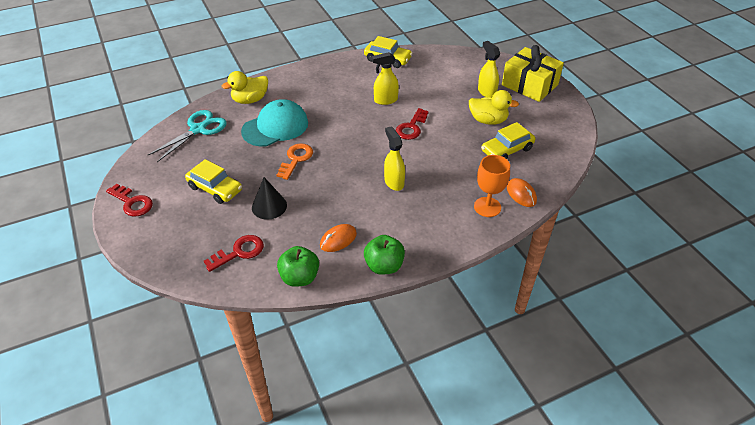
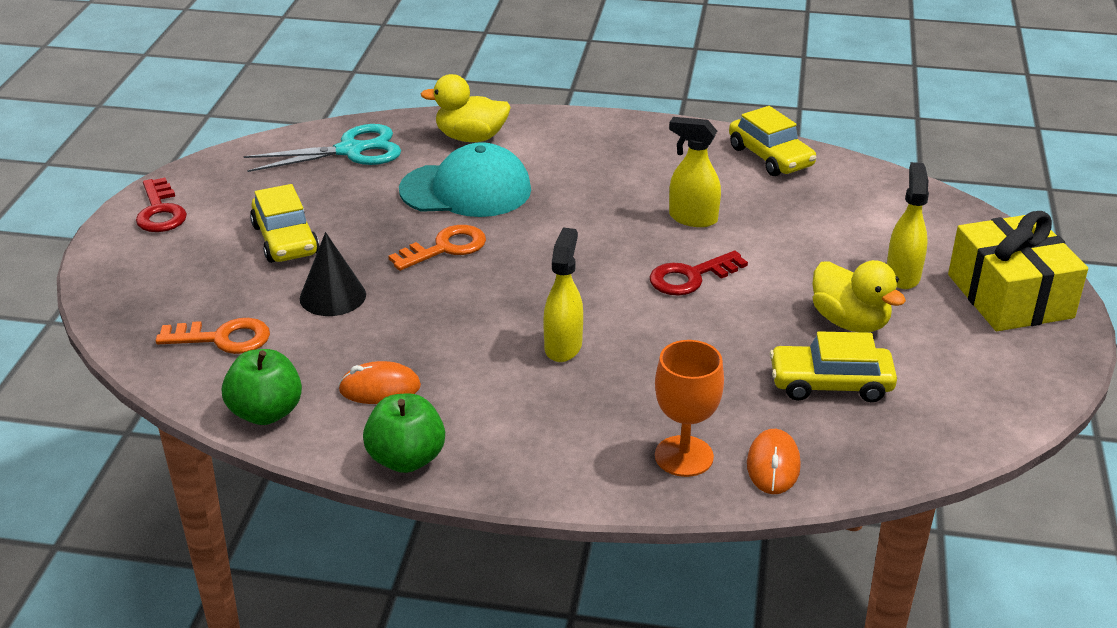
camera: 35 degrees right, 10 degrees down
red key [204,235,264,272] -> orange key [156,318,270,354]

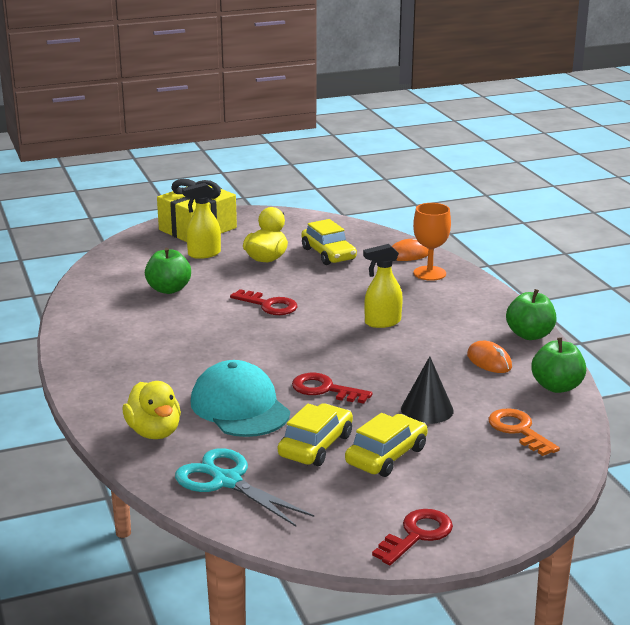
camera: 120 degrees left, 10 degrees down
orange key [388,225,486,271] -> red key [292,373,372,404]
yellow spray bottle [669,117,721,227] -> none
yellow car [729,106,816,176] -> yellow car moved to [278,404,353,466]
none -> green apple [145,248,191,294]

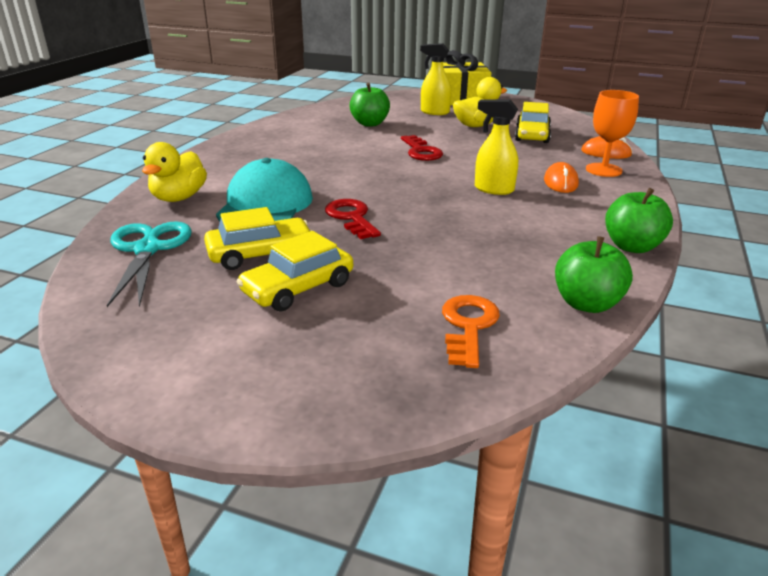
camera: 40 degrees right, 5 degrees up
yellow car [345,413,428,477] -> yellow car turned 150 degrees clockwise [236,231,353,311]
red key [372,509,453,565] -> none
black cone [401,356,454,424] -> none
orange mouse [467,341,512,373] -> orange mouse moved to [544,162,579,193]

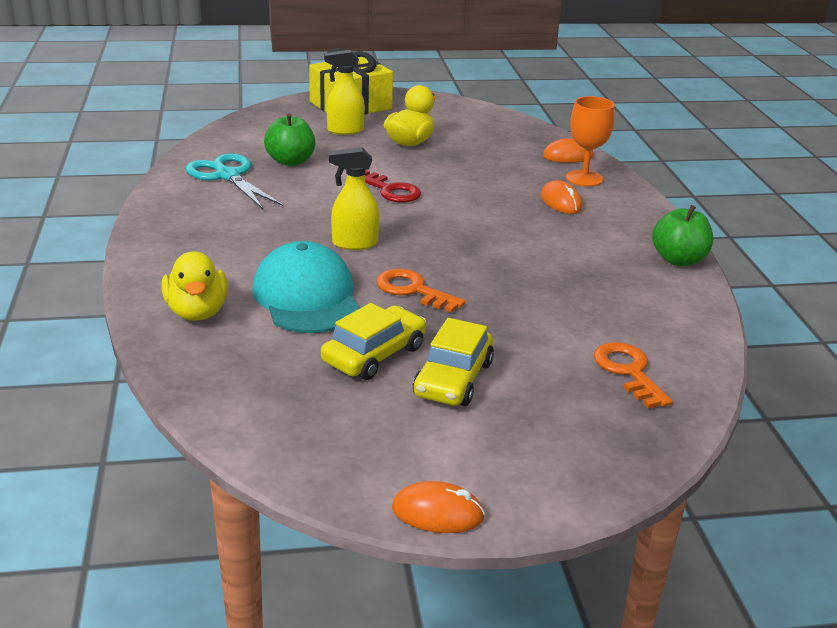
camera: 30 degrees left, 0 degrees up
turquoise scissors [107,221,192,307] -> turquoise scissors moved to [186,153,283,209]
red key [325,199,381,239] -> orange key [376,269,466,313]
yellow spray bottle [475,99,518,195] -> yellow spray bottle moved to [329,147,380,250]
yellow car [515,102,551,143] -> none
green apple [555,236,633,313] -> none
none -> orange mouse [392,481,485,533]

